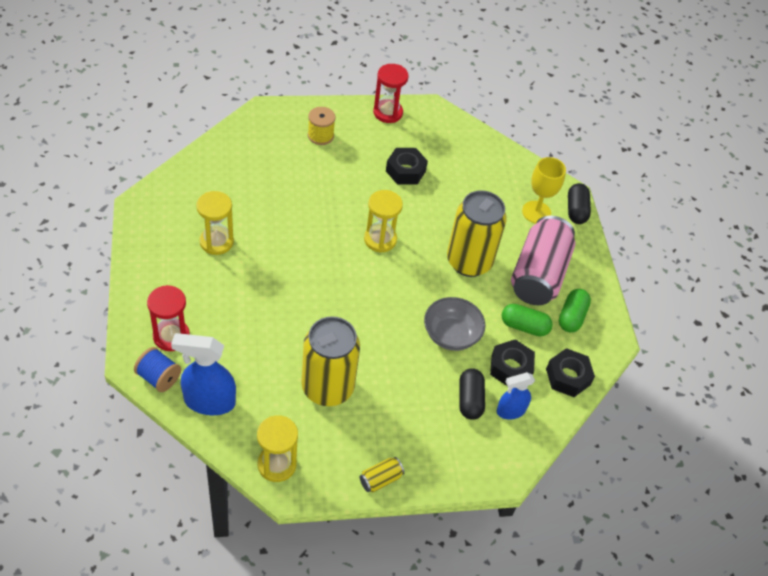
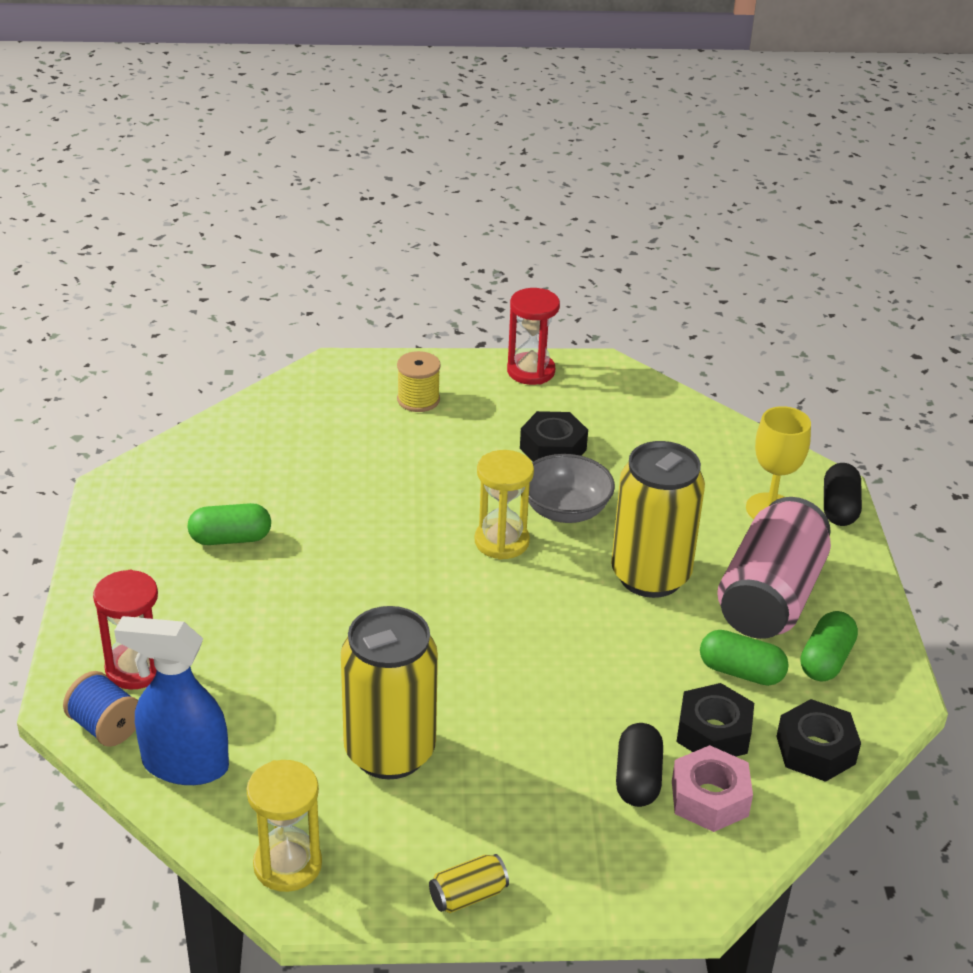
camera: 10 degrees right, 15 degrees down
yellow hourglass [196,191,234,255] -> green capsule [187,503,271,545]
grey bowl [424,297,485,351] -> grey bowl moved to [528,454,615,523]
blue spray bottle [496,372,535,419] -> pink nut [672,745,753,832]

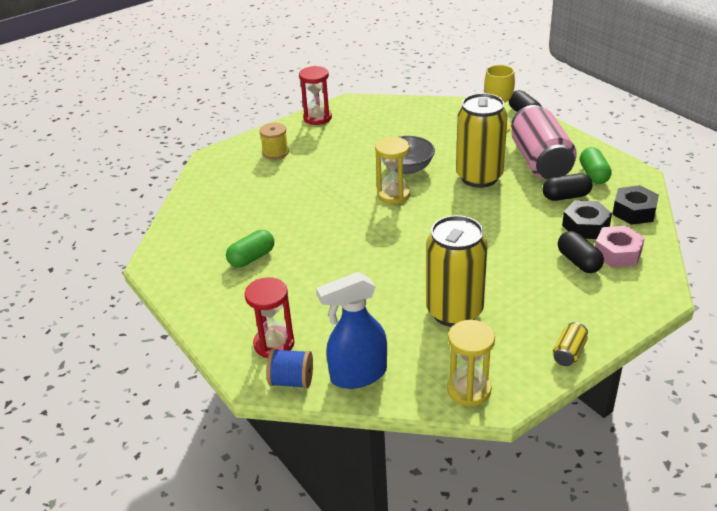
camera: 30 degrees left, 0 degrees up
black nut [520,411,588,462] -> none
green capsule [700,630,789,686] -> black capsule [542,173,593,201]

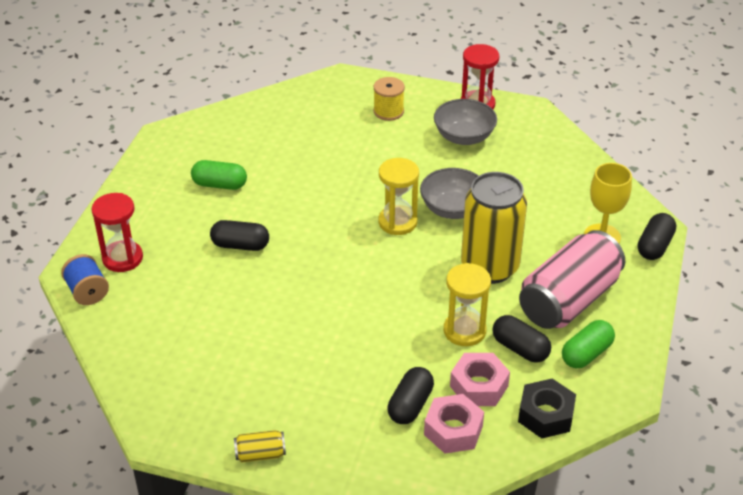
camera: 50 degrees right, 5 degrees up
blue spray bottle [316,272,387,389] -> none
yellow can [426,215,488,327] -> none
yellow hourglass [447,320,495,407] -> yellow hourglass moved to [443,263,491,346]
black nut [562,200,612,239] -> pink nut [450,353,510,406]
none -> black capsule [210,220,269,251]
none -> grey bowl [434,99,497,145]

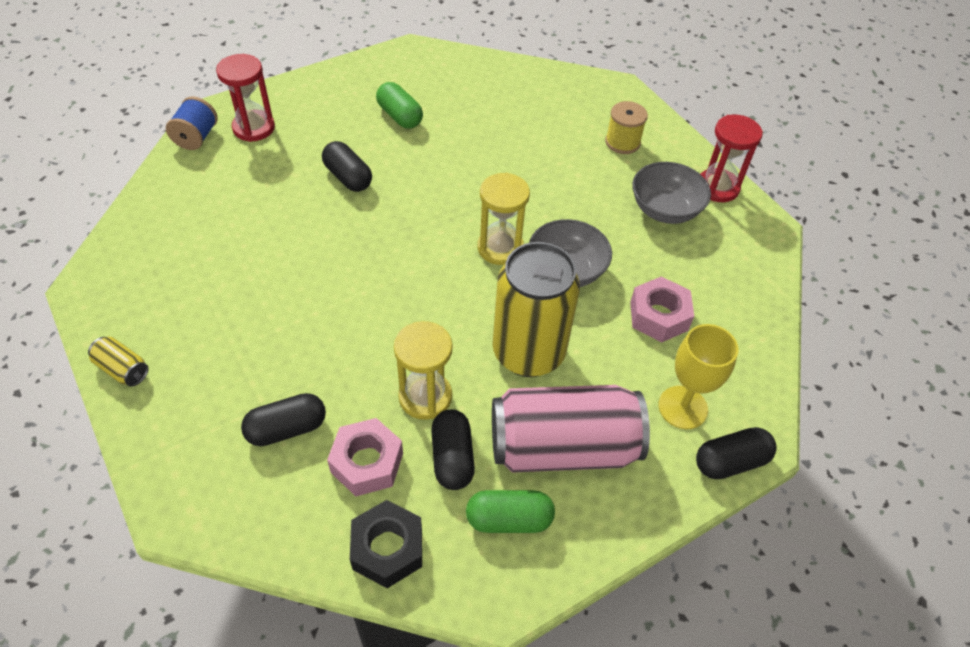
camera: 40 degrees right, 10 degrees up
pink nut [424,394,484,454] -> pink nut moved to [630,276,694,342]

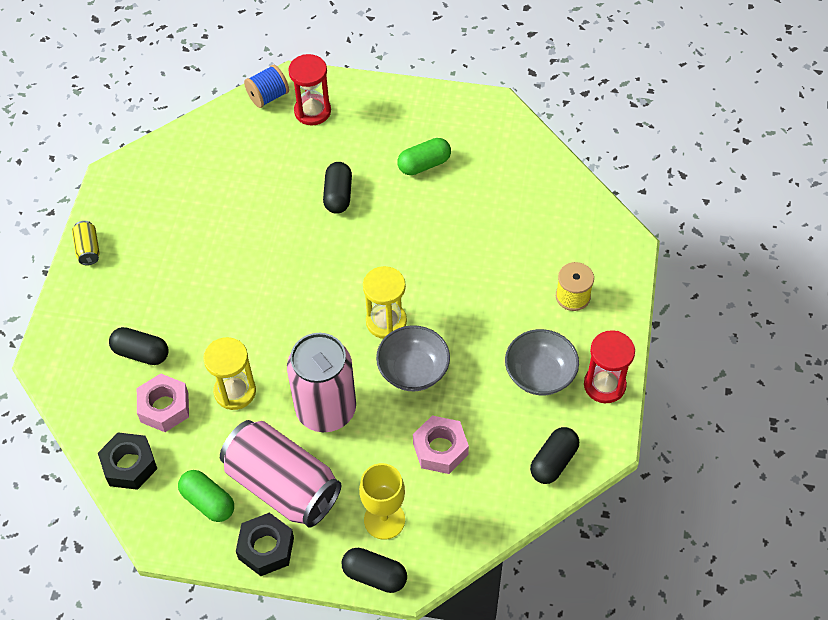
camera: 45 degrees right, 5 degrees up
green capsule [376,82,423,129] -> green capsule turned 60 degrees clockwise [397,138,451,175]
black capsule [431,409,475,490] -> black capsule moved to [530,427,579,484]
yellow can [492,242,580,377] -> pink can [287,333,356,432]
none -> black nut [236,513,294,576]

